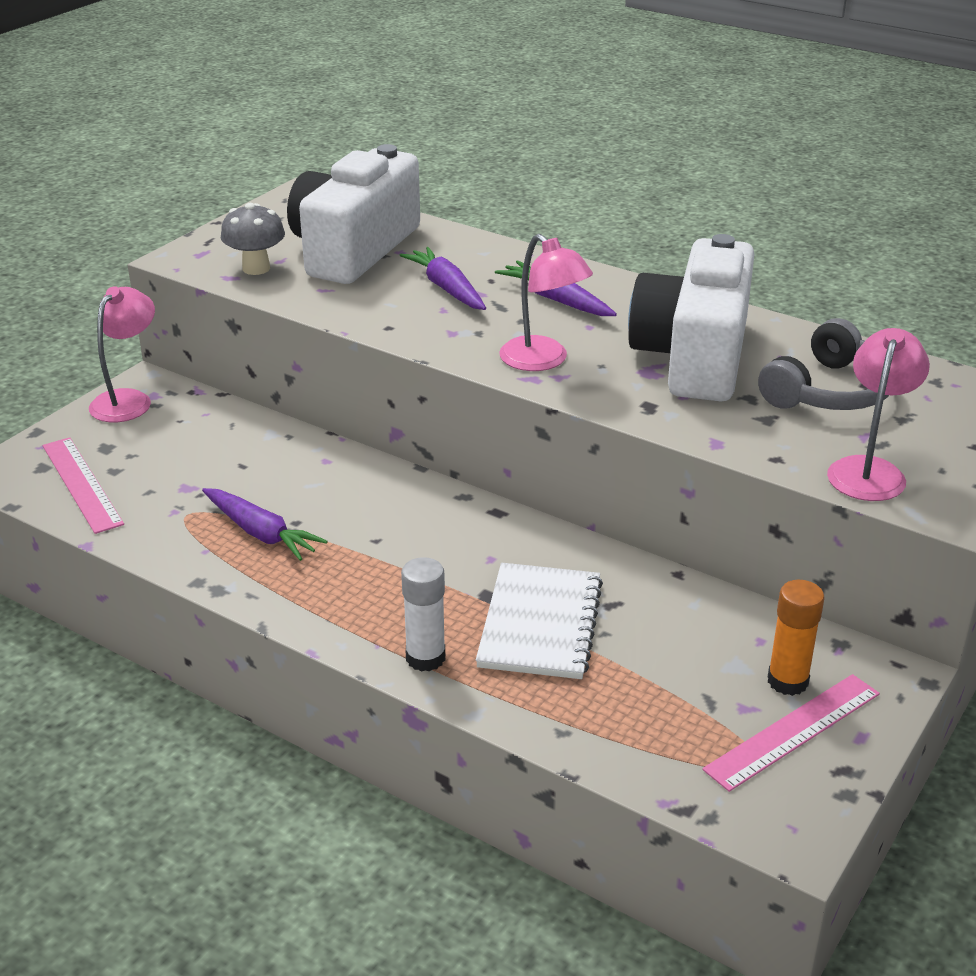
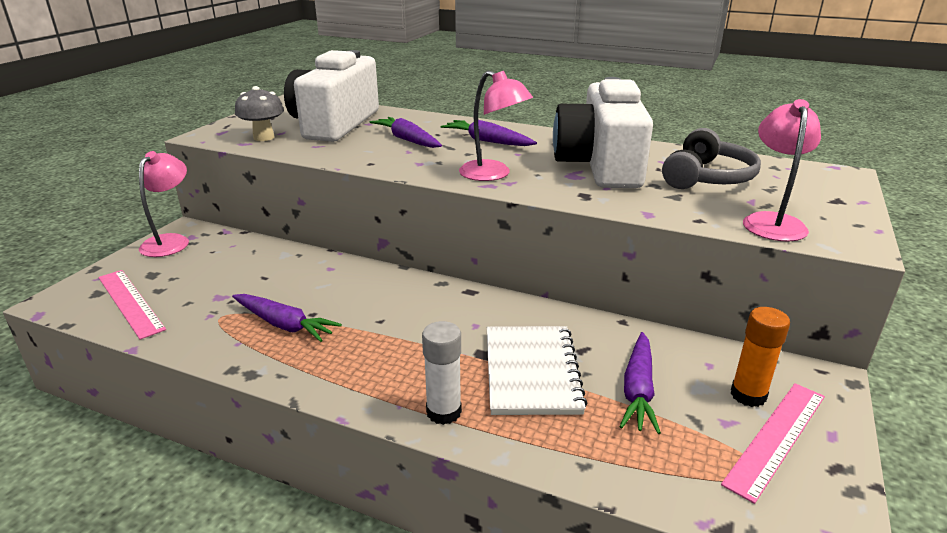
camera: 10 degrees left, 5 degrees down
none -> purple carrot [619,332,661,434]

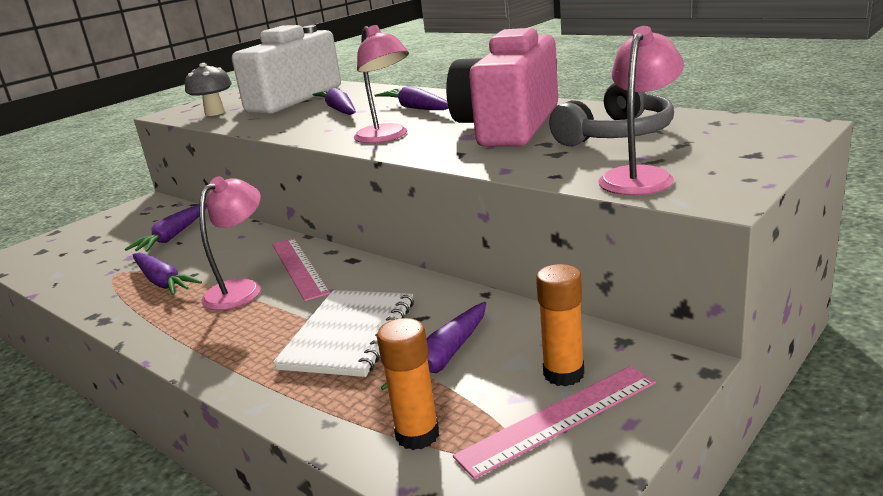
camera: 20 degrees right, 5 degrees down
pink ruler [98,270,166,340] -> pink ruler moved to [272,238,330,301]
pink lamp [139,151,189,257] -> pink lamp moved to [199,176,261,310]
white glue stick [422,321,462,425] -> none
white camera [553,77,653,188] -> pink camera [446,28,558,146]
none -> purple carrot [125,203,207,252]
none -> orange glue stick [377,318,439,450]

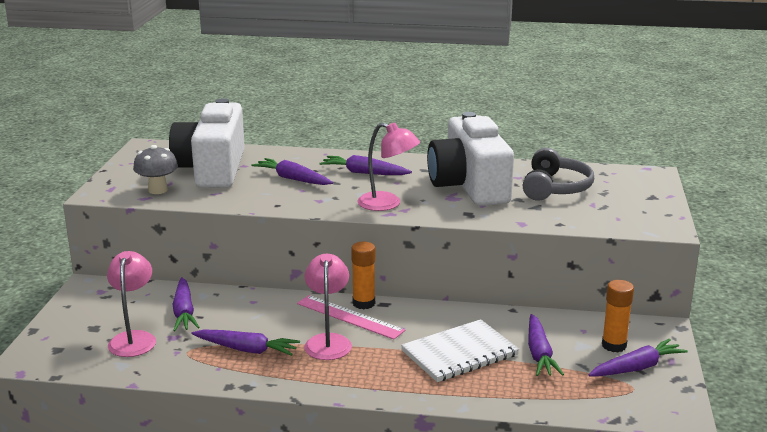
camera: 35 degrees left, 0 degrees up
white notebook [273,290,414,377] -> white notebook turned 75 degrees clockwise [401,319,519,382]
orange glue stick [377,318,439,450] -> orange glue stick moved to [351,242,375,309]
pink camera [446,28,558,146] -> white camera [427,112,514,206]
pink ruler [453,366,656,479] -> purple carrot [588,339,688,376]
pink lamp [598,26,684,195] -> pink lamp moved to [107,251,156,357]

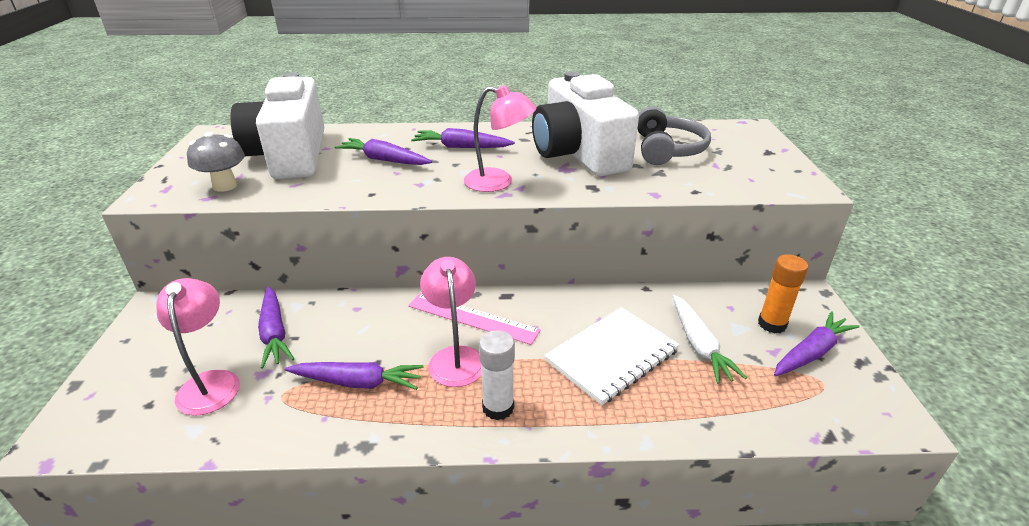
camera: 10 degrees left, 10 degrees up
orange glue stick [351,242,375,309] -> none
purple carrot [528,314,564,376] -> white carrot [673,295,747,384]
none -> white glue stick [479,330,515,420]

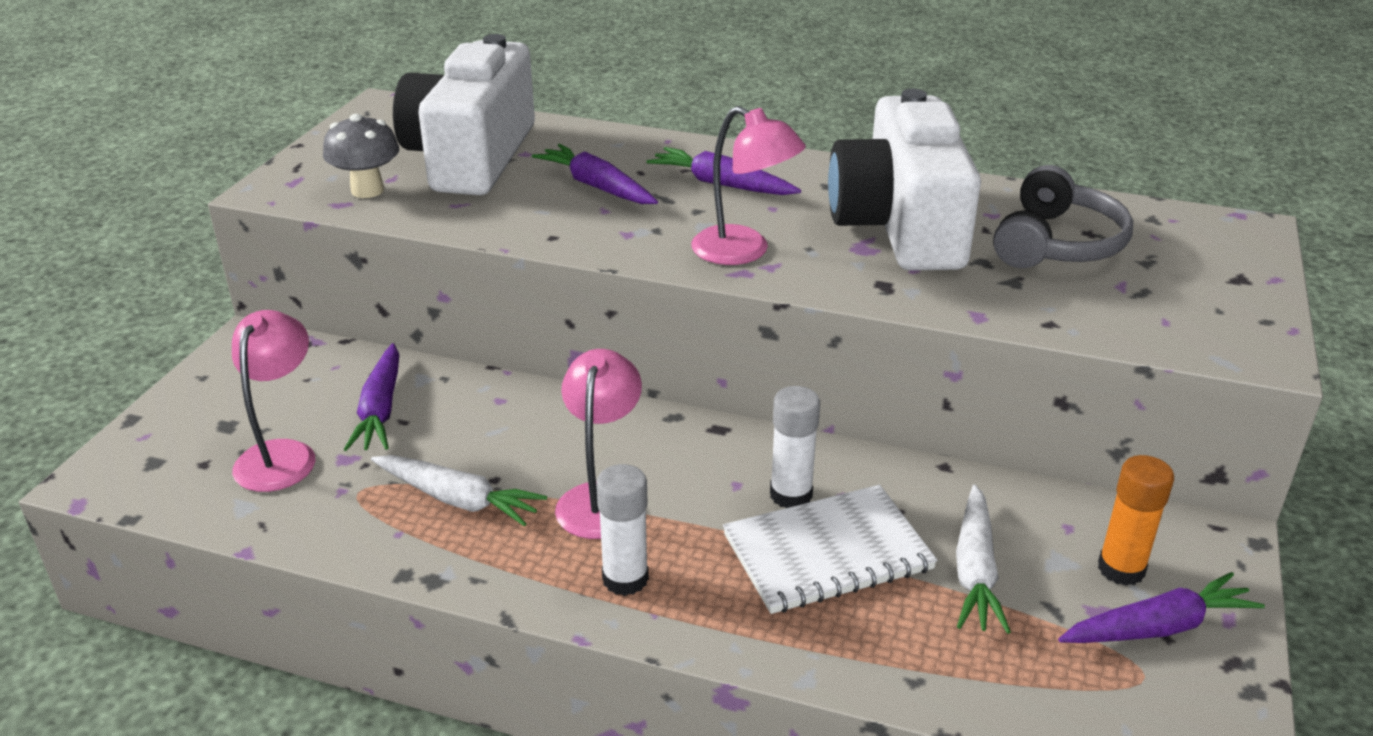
camera: 20 degrees right, 0 degrees up
purple carrot [284,362,423,390] -> white carrot [371,455,547,526]
pink ruler [408,293,541,345] -> none
none -> white glue stick [770,386,820,508]

